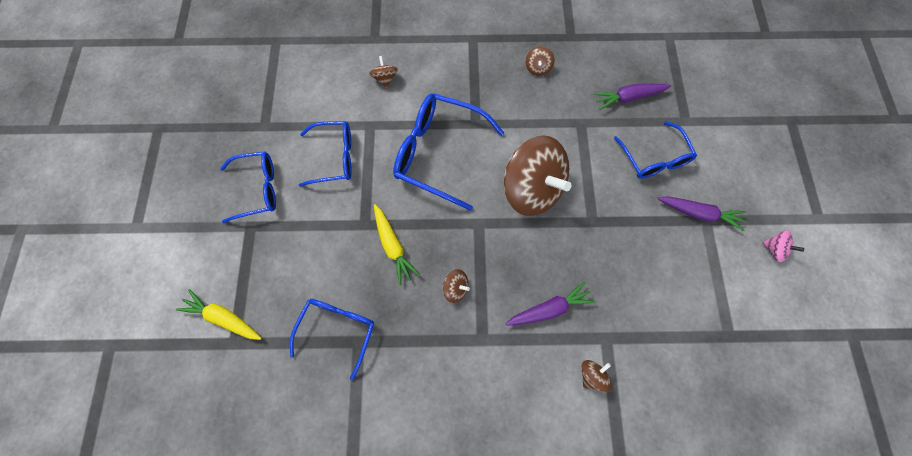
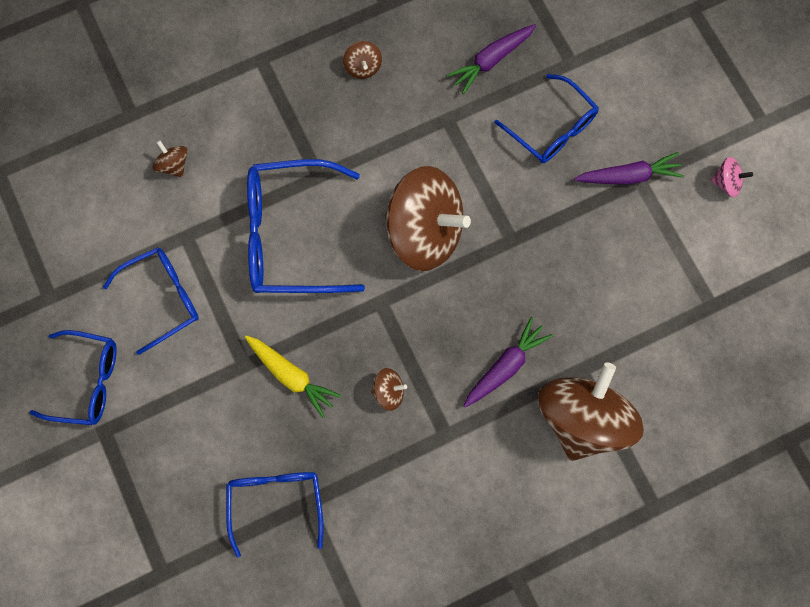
camera: 25 degrees left, 5 degrees up
yellow carrot [176,289,262,340] -> none
blue glasses [220,151,276,223] -> blue glasses turned 45 degrees clockwise [30,330,117,425]
brown spinning top [581,360,612,392] -> brown spinning top [538,362,644,461], size x2.49

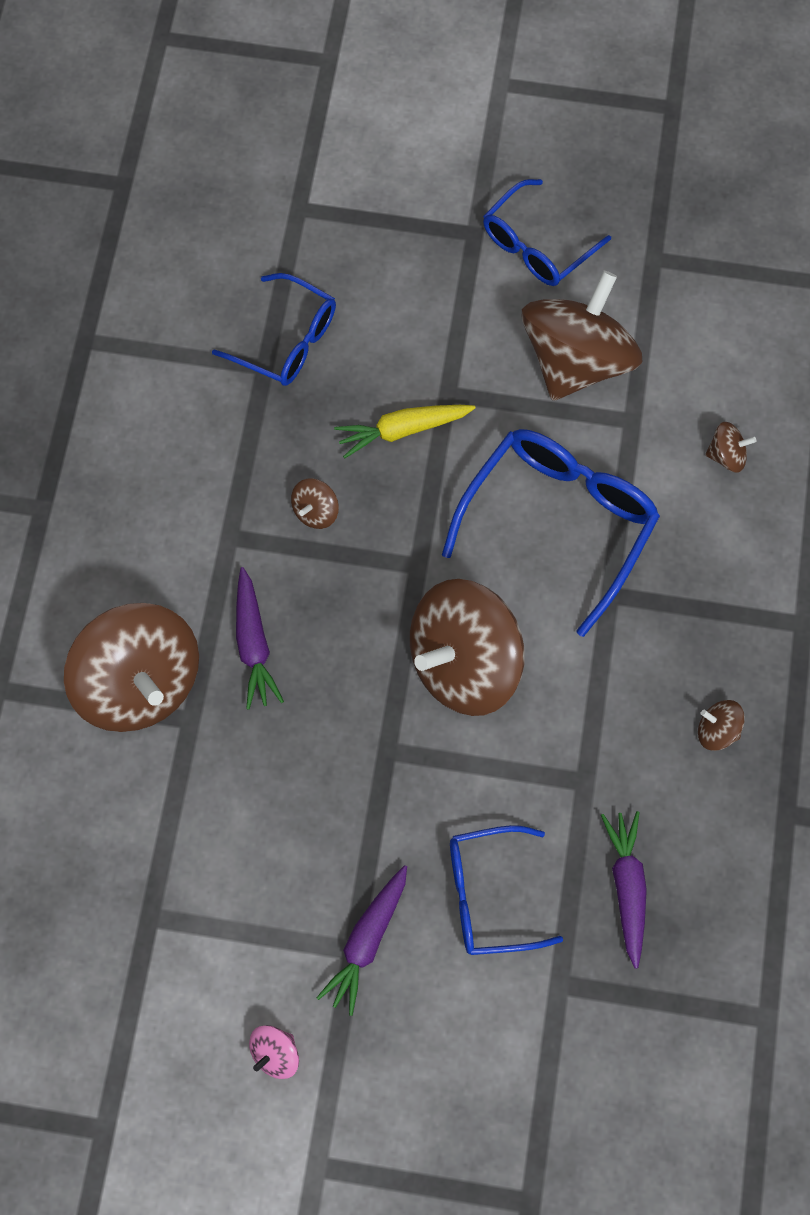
camera: 125 degrees right, 5 degrees down
blue glasses [103,247,199,355] -> brown spinning top [522,271,642,401]

